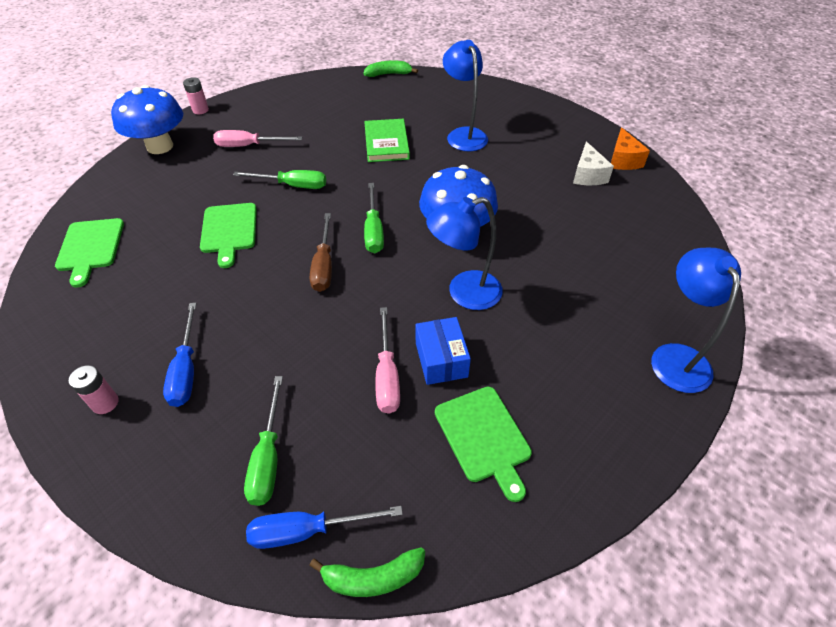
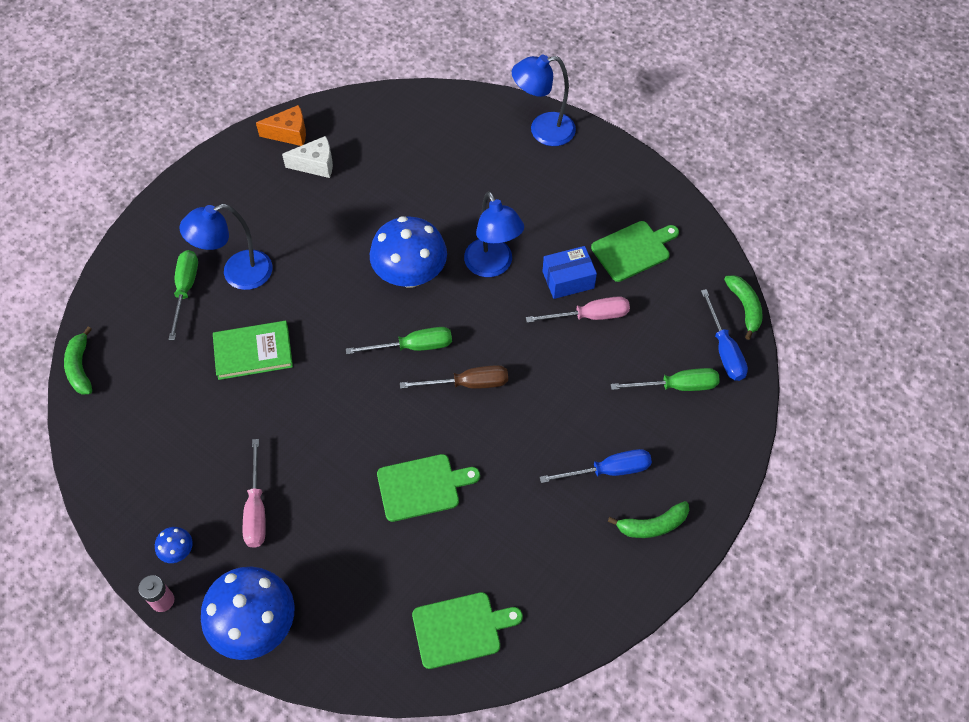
camera: 95 degrees left, 10 degrees up
pink battery [69,365,119,414] -> green banana [608,501,689,538]
green screwdriver [233,170,326,189] -> green screwdriver moved to [168,250,198,340]
none -> blue mushroom [155,527,193,563]

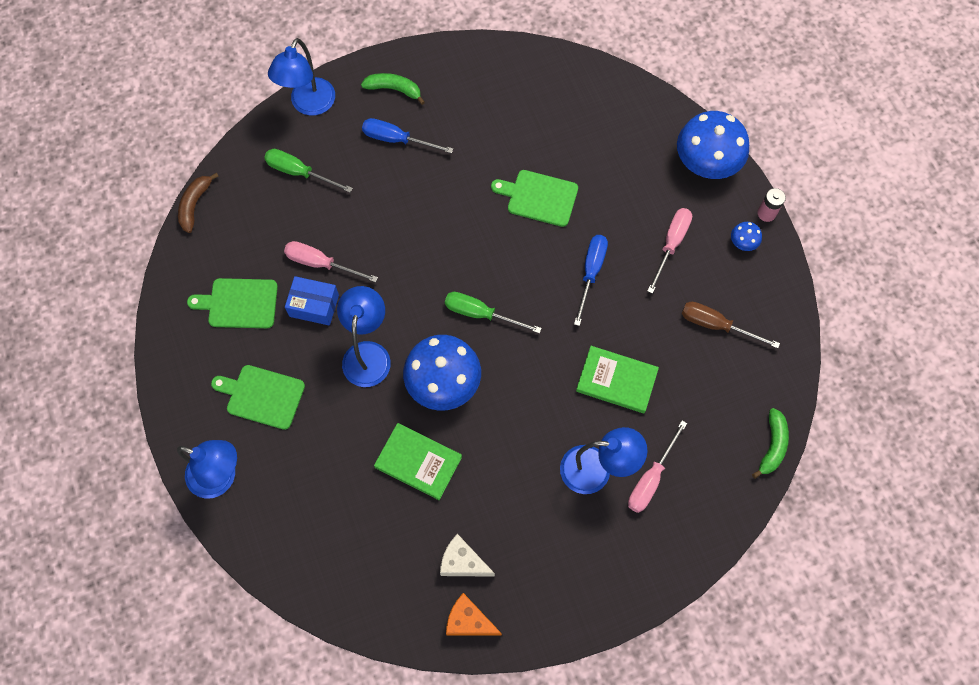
camera: 150 degrees left, 10 degrees up
green screwdriver [168,250,198,340] -> pink screwdriver [628,420,687,513]
brown screwdriver [400,365,508,389] -> brown screwdriver moved to [682,302,780,348]
green cutting board [412,592,523,669] -> green cutting board moved to [211,365,305,430]
blue screwdriver [701,289,748,381] -> blue screwdriver moved to [574,235,608,326]
green banana [724,275,763,340] -> brown banana [178,172,219,233]
none -> blue lamp [268,38,335,116]
none -> green book [374,423,462,500]

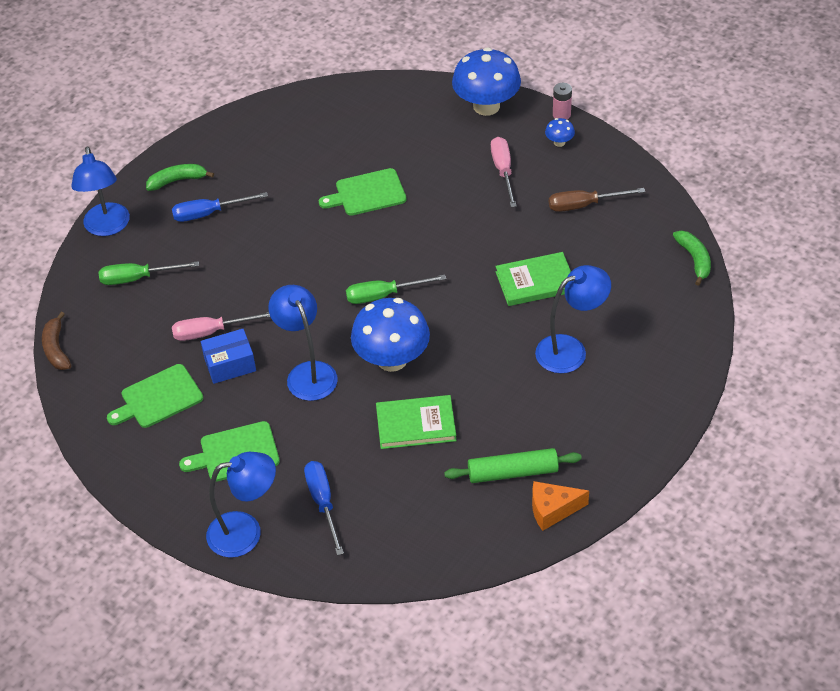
camera: 30 degrees left, 20 degrees down
white cheese [440,534,495,577] -> green rolling pin [444,448,582,483]
blue screwdriver [574,235,608,326] -> blue screwdriver moved to [304,461,344,556]
pink screwdriver [628,420,687,513] -> none

